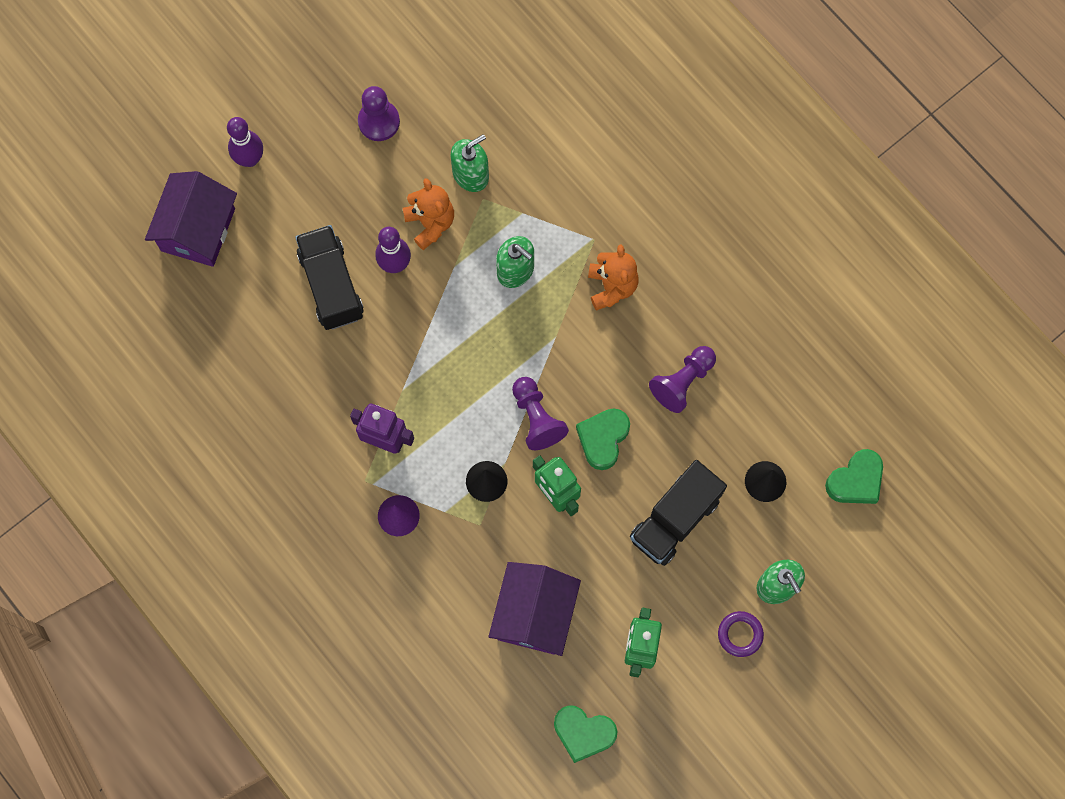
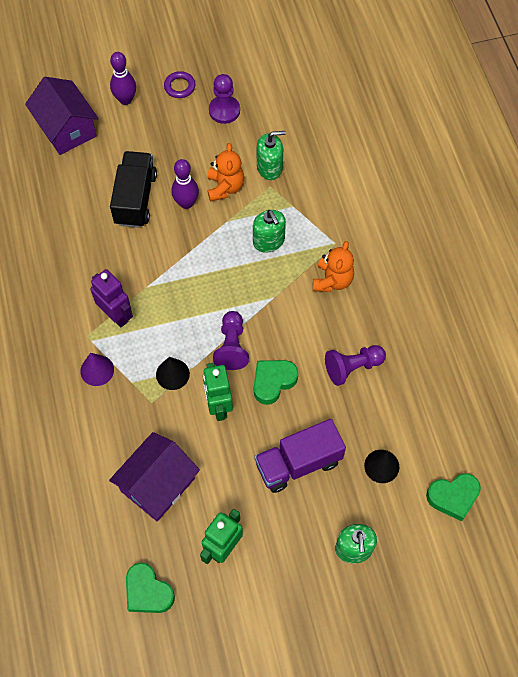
camera: 25 degrees right, 10 degrees down
purple house [145,171,237,267] -> purple house turned 75 degrees counterclockwise [25,77,99,155]
black truck [630,460,727,566] -> purple truck [254,419,346,493]
purple ring [718,611,764,657] -> purple ring moved to [164,71,195,98]

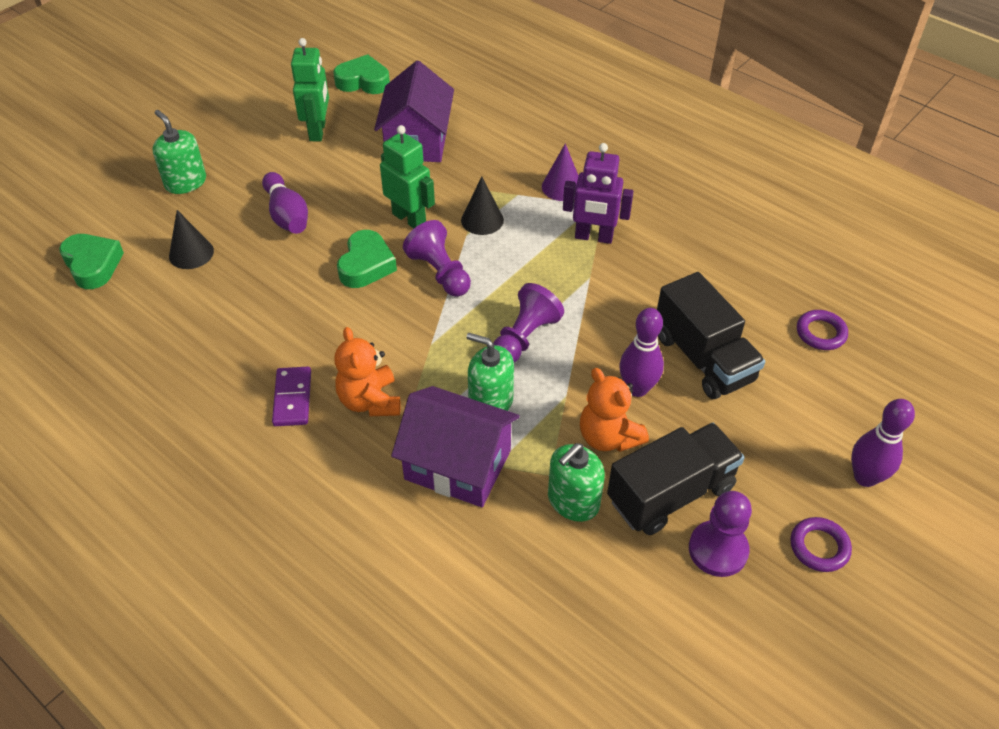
camera: 145 degrees right, 15 degrees down
purple house [25,77,99,155] -> purple house moved to [391,386,520,507]
purple truck [254,419,346,493] -> purple bowling pin [262,172,308,234]
purple pawn [325,345,386,386] -> purple pawn moved to [493,283,564,363]
green heart [426,473,481,522] -> green heart turned 105 degrees clockwise [59,234,124,289]
none -> purple domino [272,367,311,426]
none -> black truck [607,423,745,535]
none -> purple ring [797,310,848,350]

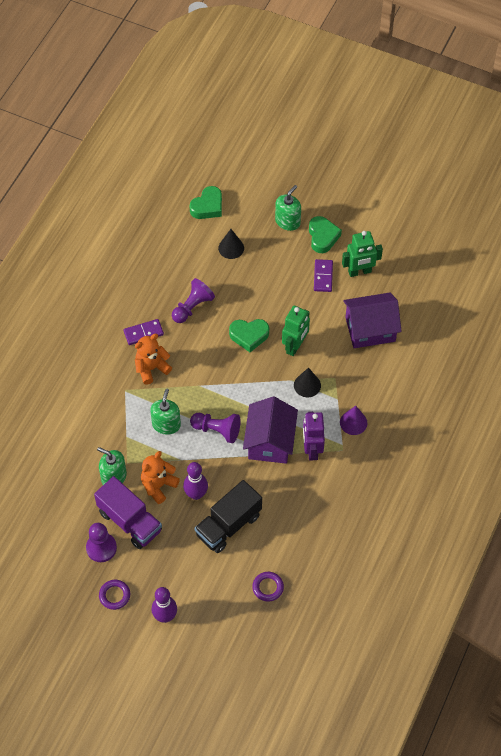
camera: 75 degrees right, 10 degrees up
purple bowling pin [262,172,308,234] -> none
green heart [333,54,390,94] -> green heart moved to [309,216,342,253]
purple house [391,386,520,507] -> purple house moved to [243,397,298,464]
purple pawn [403,220,471,297] -> purple pawn moved to [172,278,215,323]
black truck [607,423,745,535] -> purple truck [94,476,162,549]
none -> purple domino [314,259,333,292]

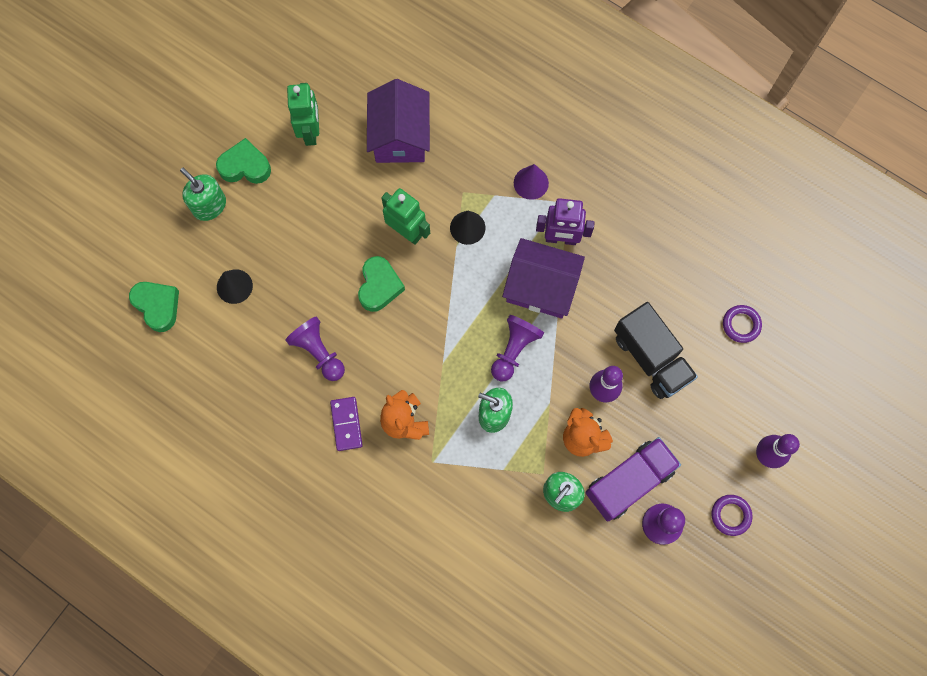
camera: 80 degrees left, 15 degrees up
purple domino [314,259,333,292] -> none

